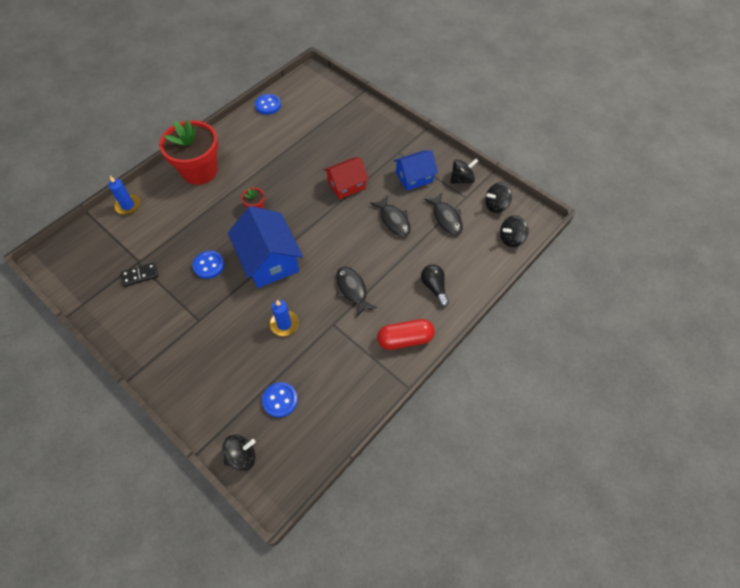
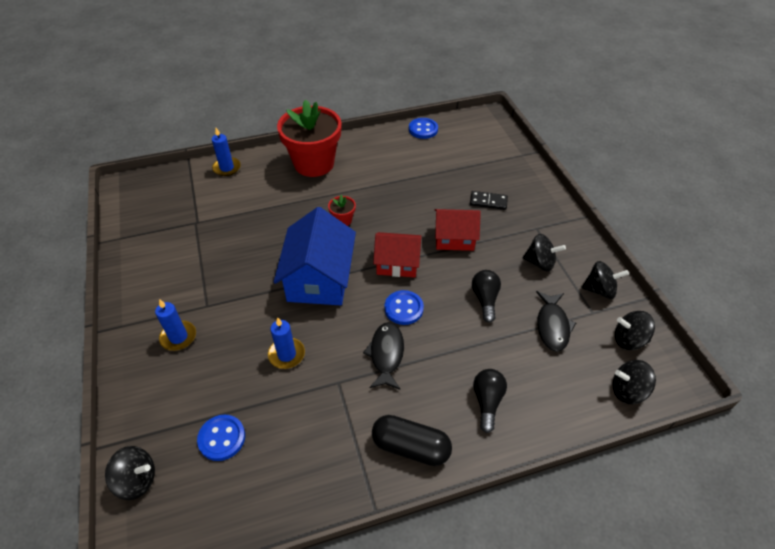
camera: 30 degrees right, 10 degrees down
black domino [121,262,158,287] -> black domino moved to [470,191,508,210]
blue button [192,251,224,279] -> blue button moved to [384,290,424,325]
black fish [370,196,411,237] -> black light bulb [472,270,501,323]
red capsule [377,319,435,350] -> black capsule [372,415,452,466]
blue house [394,150,438,191] -> black spinning top [523,234,566,272]
none -> blue candle [155,299,196,351]
none -> red house [373,232,421,278]

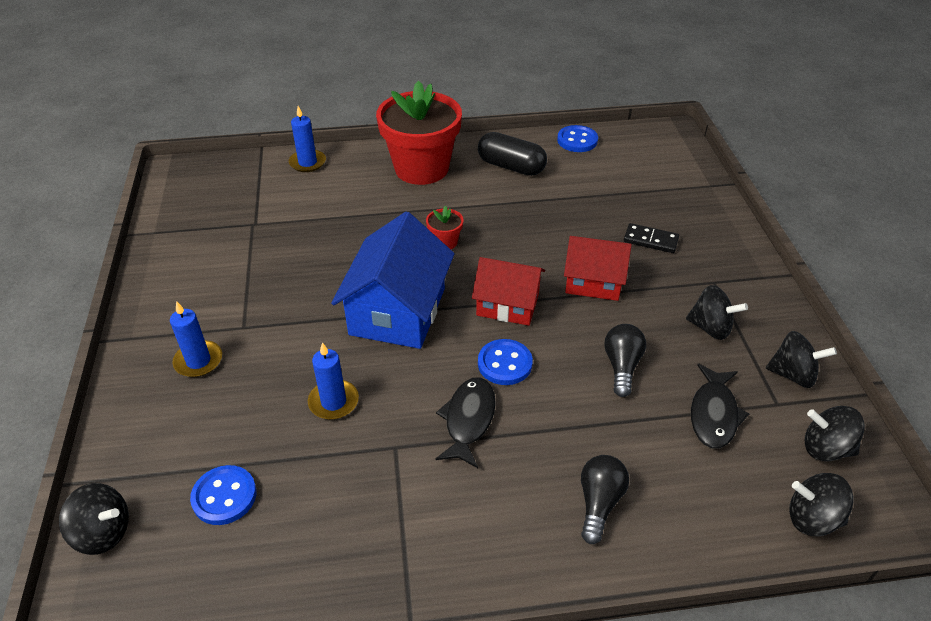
camera: 10 degrees right, 5 degrees down
black capsule [372,415,452,466] -> black capsule moved to [478,132,547,176]

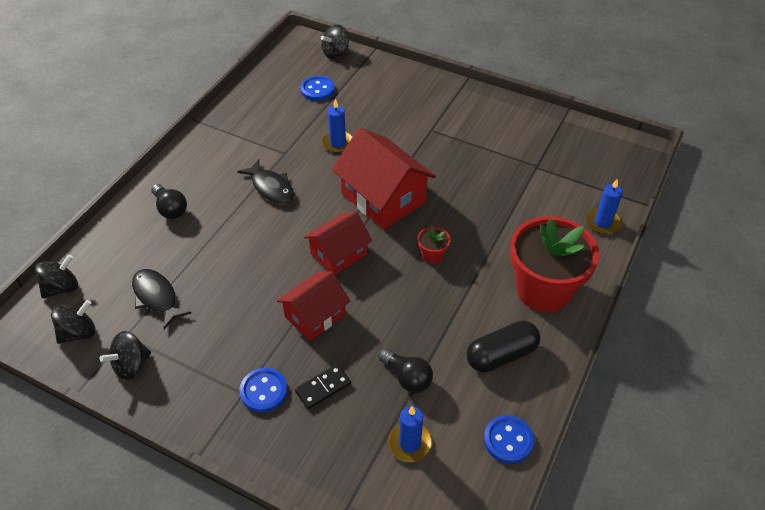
camera: 125 degrees right, 5 degrees up
blue candle [170,301,222,377] -> blue candle moved to [388,406,432,462]
blue house [331,212,455,349] -> red house [332,128,436,230]
blue button [478,339,533,385] -> blue button moved to [239,368,288,412]
black light bulb [604,324,646,397] -> black light bulb moved to [378,348,433,393]
black spinning top [686,285,748,340] -> none

